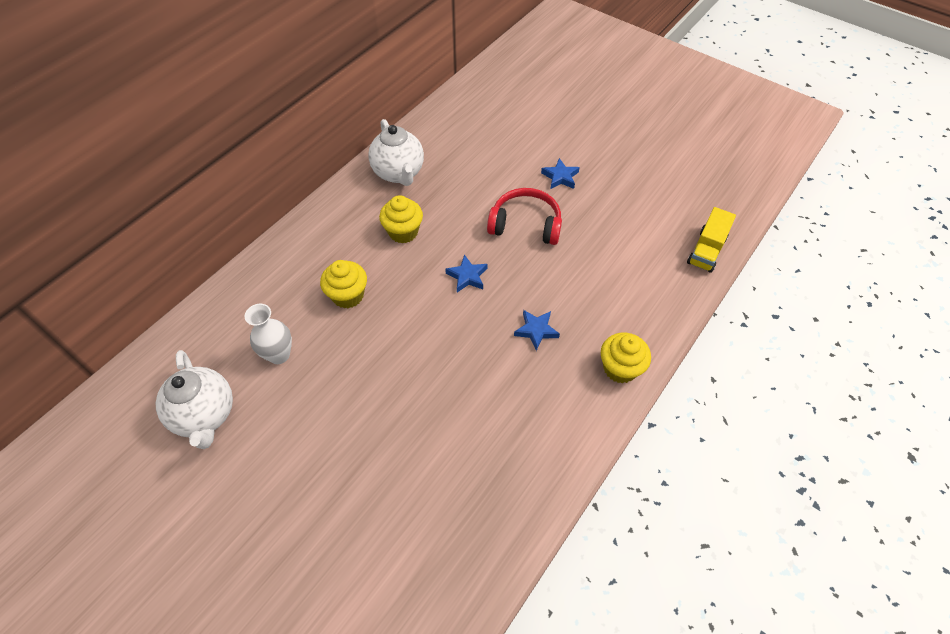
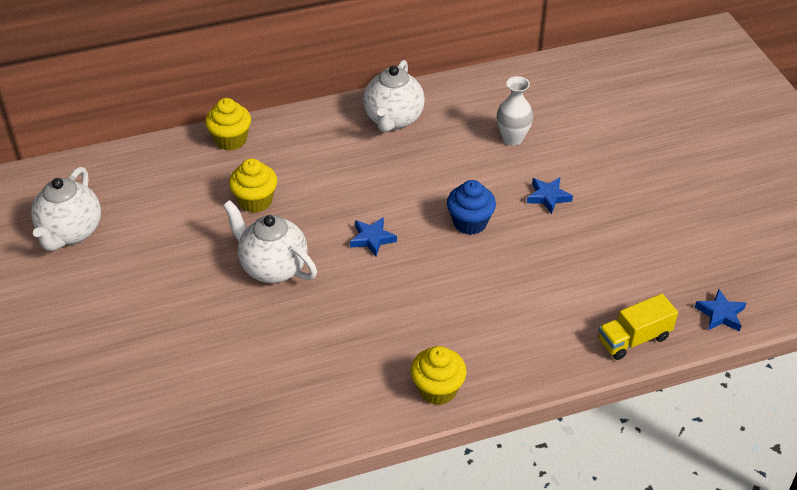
camera: 35 degrees right, 10 degrees down
white vase [245,304,292,364] -> white vase moved to [497,76,533,146]
yellow cupcake [379,195,423,243] -> yellow cupcake moved to [205,98,251,151]
red headphones [487,188,562,245] -> blue cupcake [447,180,496,235]
blue star [514,310,560,351] -> blue star moved to [695,289,746,332]
none -> white teapot [223,200,317,283]

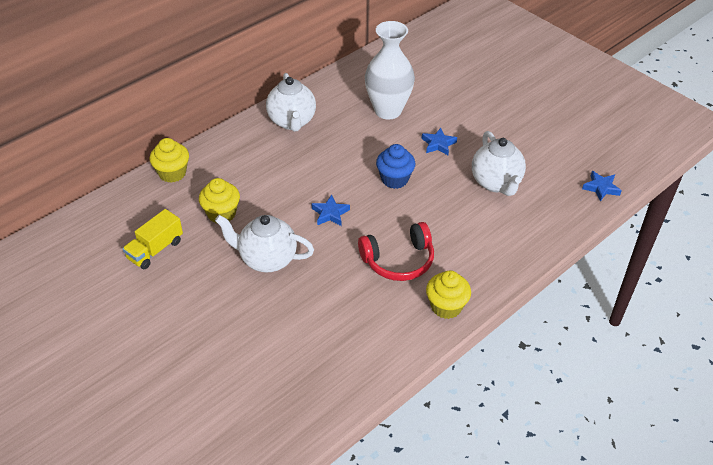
camera: 25 degrees left, 0 degrees up
white teapot [31,167,101,251] -> white teapot moved to [472,131,526,196]
white vase [497,76,533,146] -> white vase [365,21,415,120], size x1.70
yellow truck [598,294,678,360] -> yellow truck moved to [122,209,183,269]
none -> red headphones [358,222,434,281]

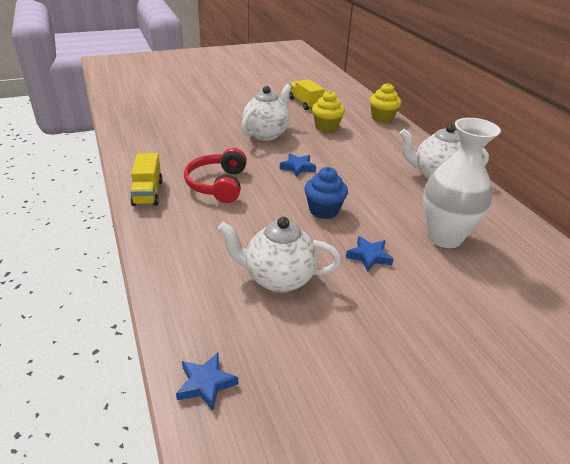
camera: 110 degrees right, 10 degrees down
yellow cupcake [426,270,471,319] -> yellow truck [130,153,163,206]

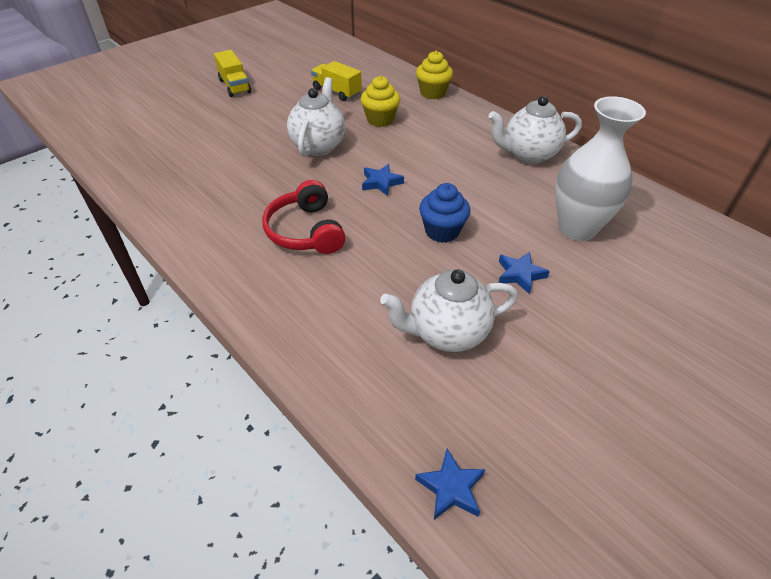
camera: 20 degrees left, 10 degrees up
yellow truck [130,153,163,206] -> yellow truck moved to [214,50,251,97]

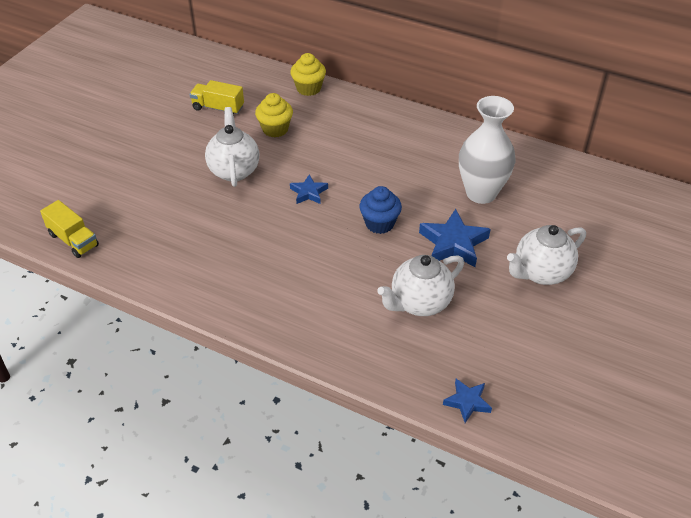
camera: 20 degrees left, 0 degrees up
yellow truck [214,50,251,97] -> yellow truck moved to [40,200,99,258]
red headphones [262,180,345,254] -> none
white teapot [488,96,582,164] -> white teapot moved to [507,225,586,285]
blue star [499,252,550,294] -> blue star [419,209,491,267], size x1.73

